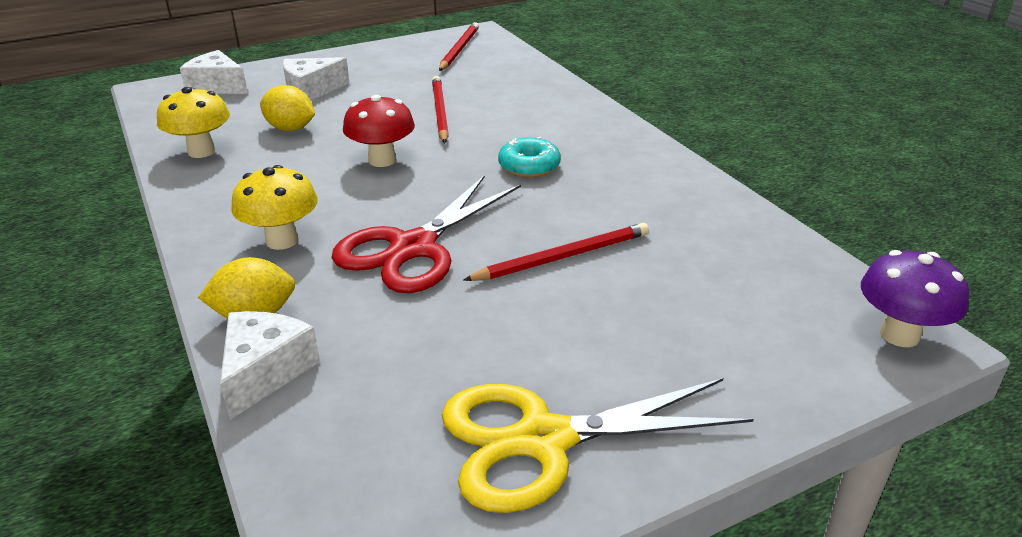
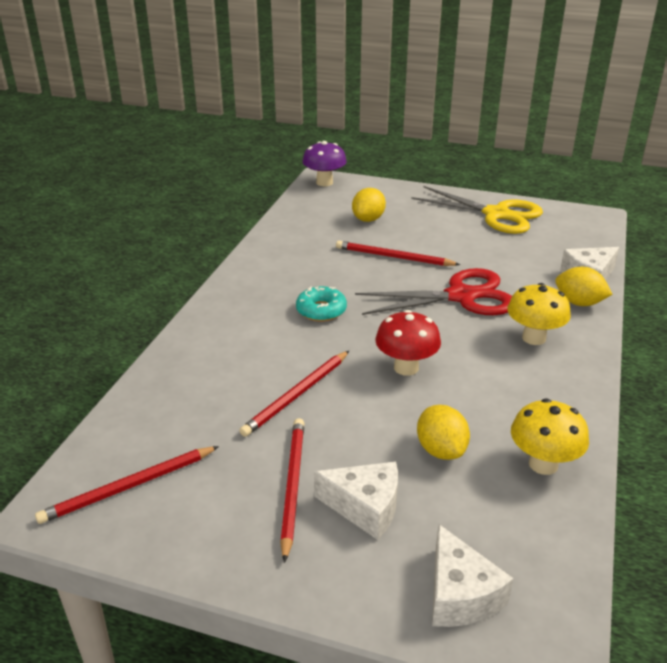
camera: 135 degrees left, 0 degrees up
none -> red pencil [280,418,304,563]
none -> yellow lemon [352,188,386,222]

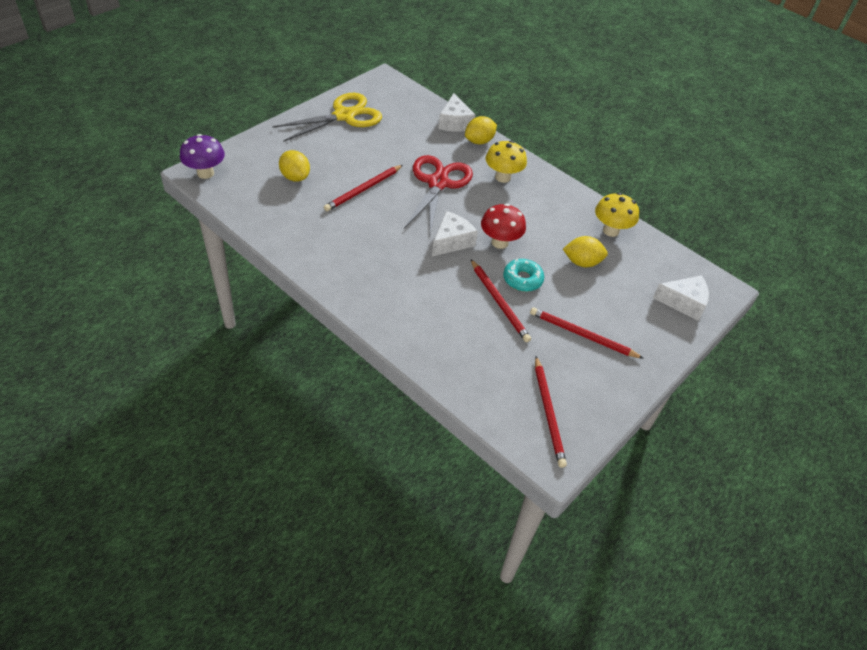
camera: 70 degrees left, 15 degrees up
turquoise donut [296,286,347,321] -> turquoise donut moved to [503,259,544,292]
white cheese [314,462,398,540] -> white cheese moved to [432,211,478,256]

